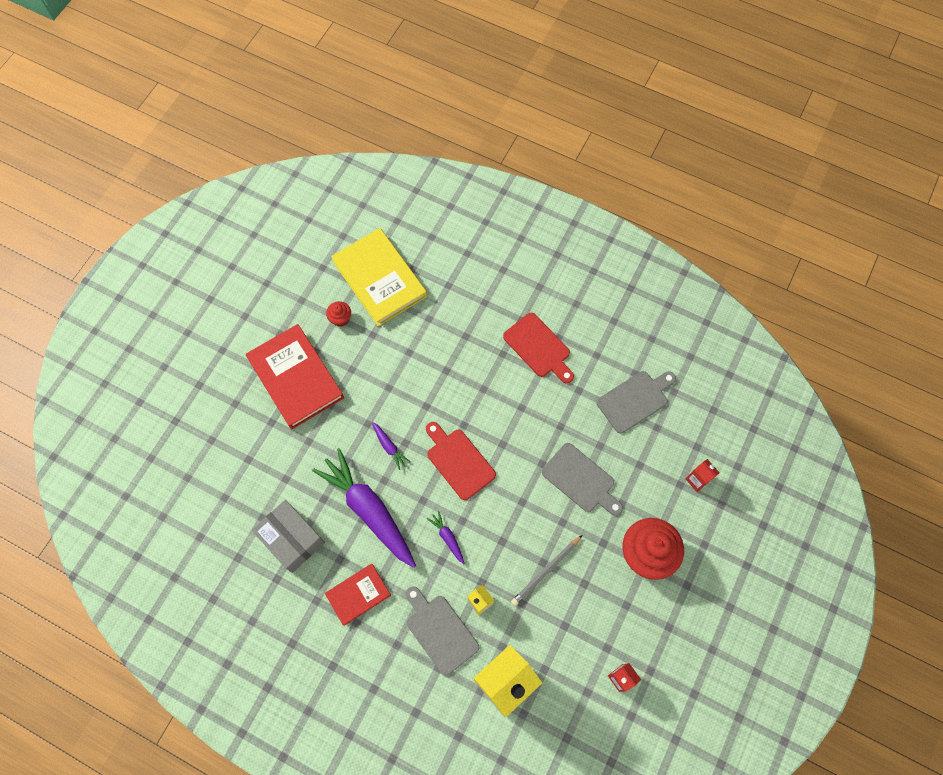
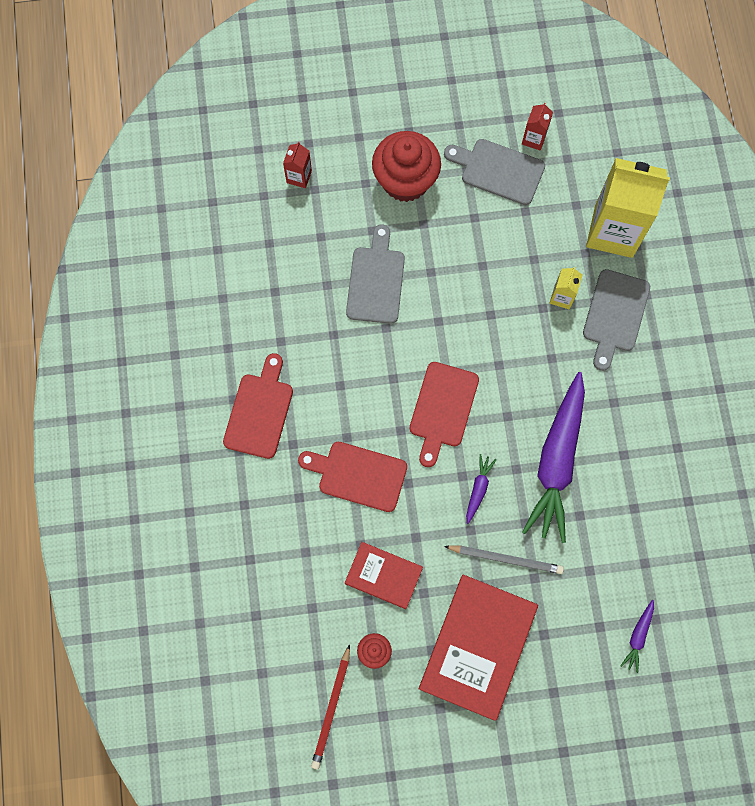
camera: 125 degrees left, 5 degrees up
grey box [252,500,325,573] -> none
red book [325,564,391,626] -> red book moved to [345,542,423,609]
yellow book [331,228,427,326] -> none
purple carrot [427,511,465,564] -> purple carrot moved to [621,600,654,673]
grey pencil [511,535,582,606] -> grey pencil moved to [444,545,564,574]
grey cutting board [597,371,676,434] -> grey cutting board moved to [444,139,545,205]
none -> red cutting board [298,442,407,512]
none -> red pencil [311,644,350,769]

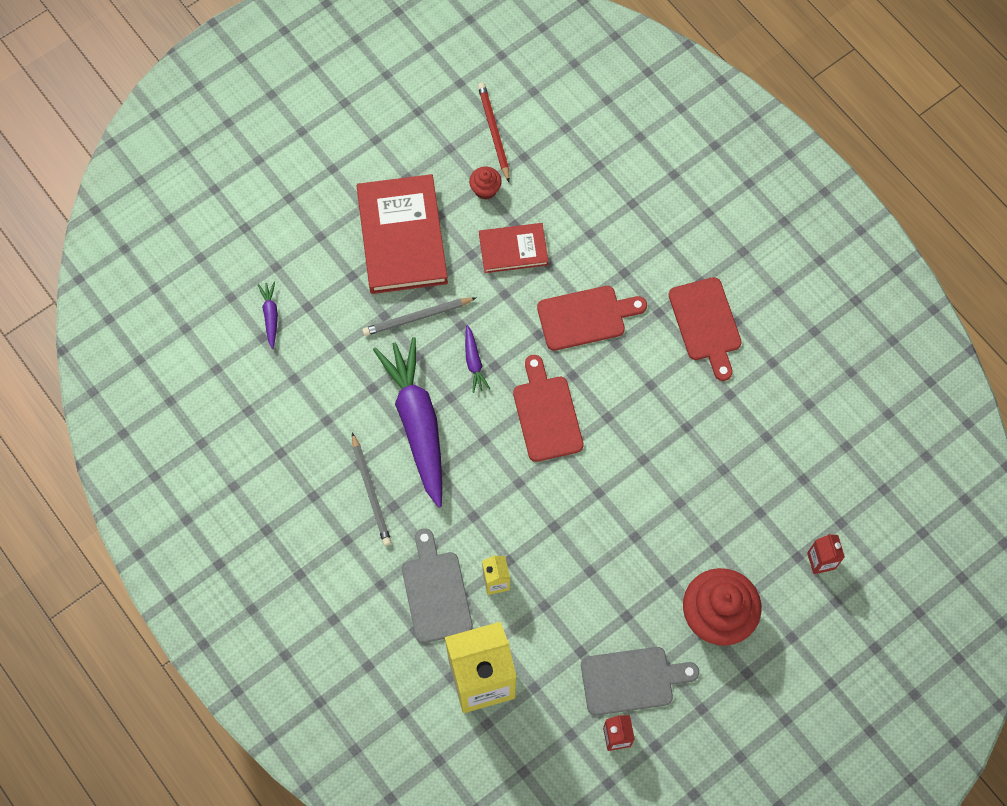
camera: 150 degrees right, 5 degrees down
grey cutting board [346,224,405,324] -> none
none -> grey pencil [352,433,392,546]

